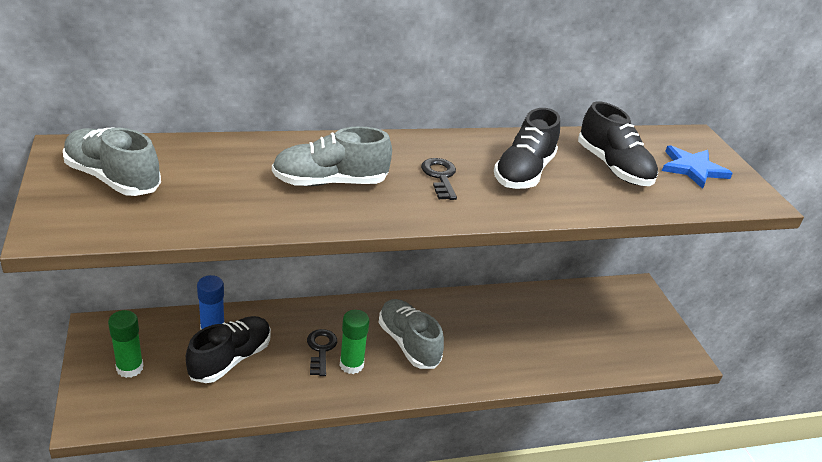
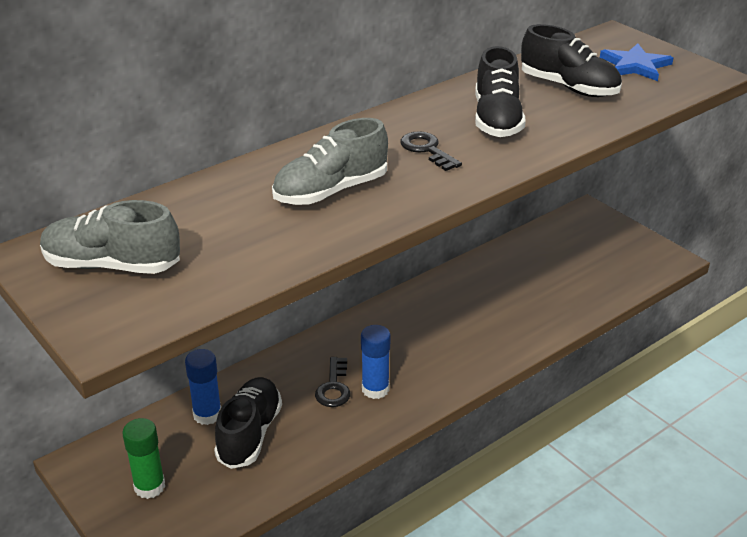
camera: 20 degrees left, 0 degrees up
black key [307,329,337,376] -> black key turned 150 degrees counterclockwise [315,357,350,407]
green glue stick [340,310,369,374] -> blue glue stick [361,325,390,399]
grey shoe [378,299,444,369] -> none

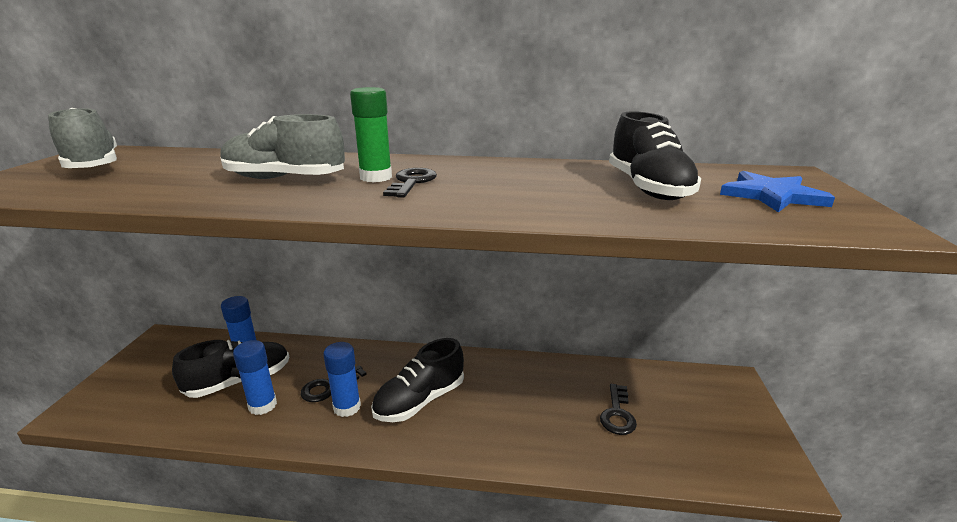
camera: 45 degrees right, 10 degrees down
green glue stick [122,418,165,499] -> green glue stick moved to [350,87,392,183]
black shoe [475,46,526,137] -> black shoe moved to [371,338,464,422]
none -> blue glue stick [233,340,277,415]
none -> black key [600,384,637,435]

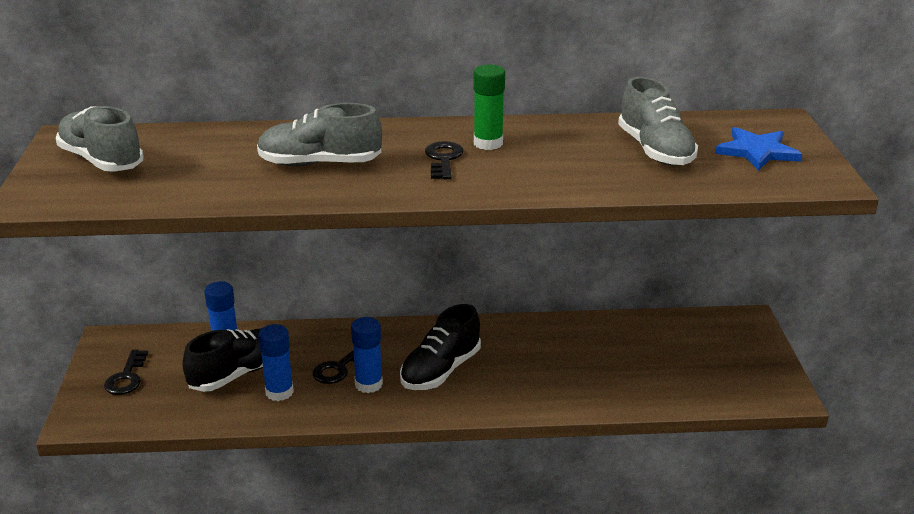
camera: 10 degrees left, 5 degrees up
green glue stick [350,87,392,183] -> green glue stick moved to [473,64,505,150]
black key [600,384,637,435] -> black key moved to [104,350,148,395]
black shoe [609,111,701,200] -> grey shoe [618,77,698,166]

